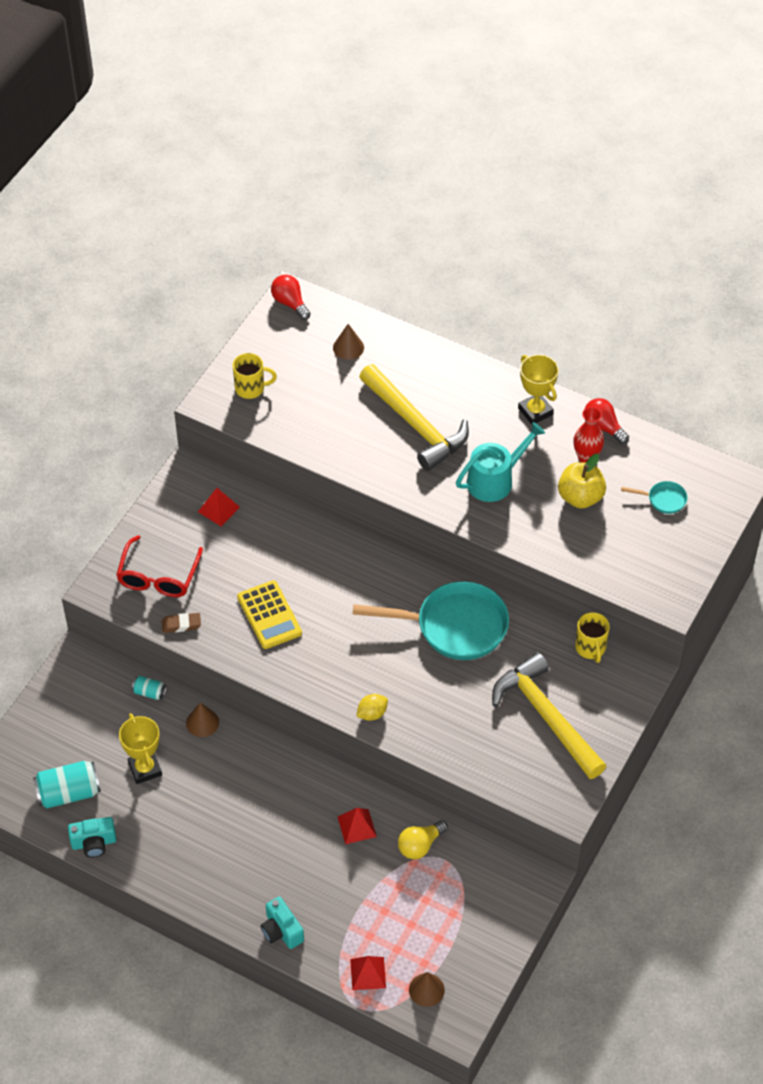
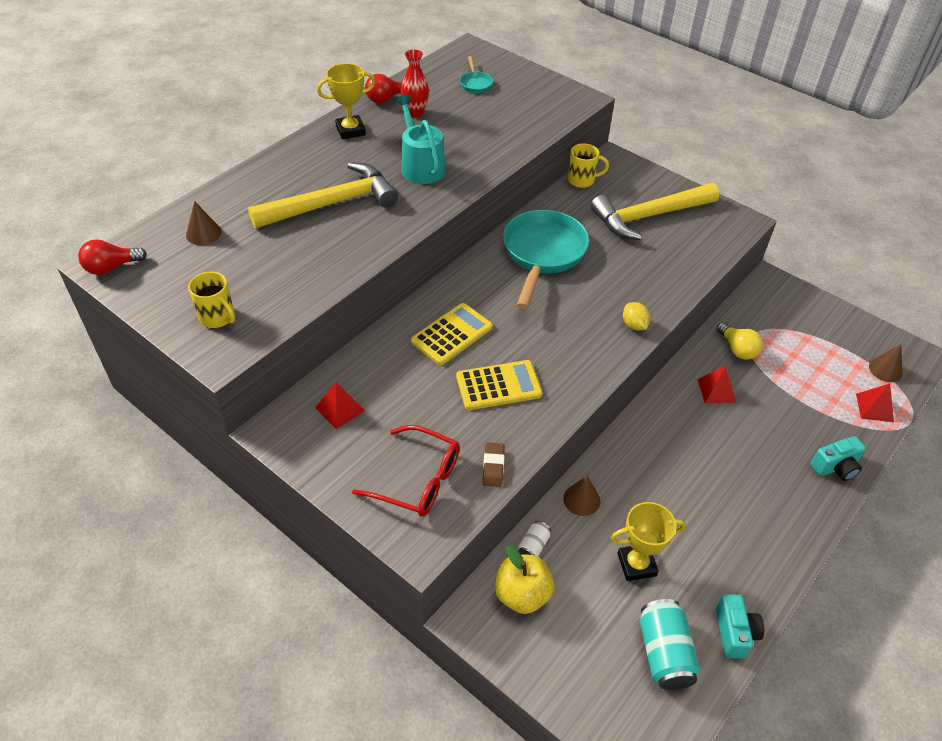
camera: 80 degrees left, 5 degrees down
turquoise can [132,676,166,700] -> white can [518,521,551,557]
yellow mug [233,353,277,399] -> yellow mug turned 120 degrees clockwise [188,272,235,328]
yellow apple [558,454,606,509] -> yellow apple moved to [495,545,554,614]
turquoise pan [621,481,687,514] -> turquoise pan turned 150 degrees clockwise [460,56,493,93]
none -> yellow calculator [411,303,493,365]

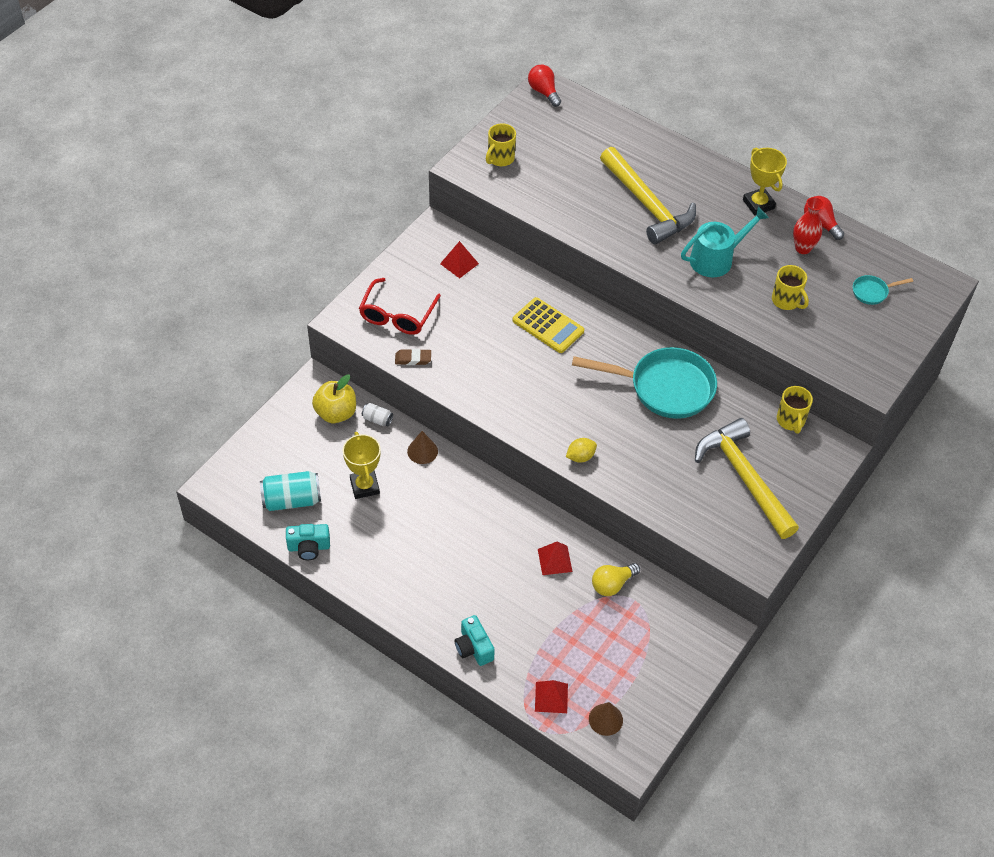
camera: 85 degrees right, 5 degrees up
brown cone [186,201,222,245] -> none
yellow calculator [456,360,542,410] -> none
none -> yellow mug [772,265,809,310]

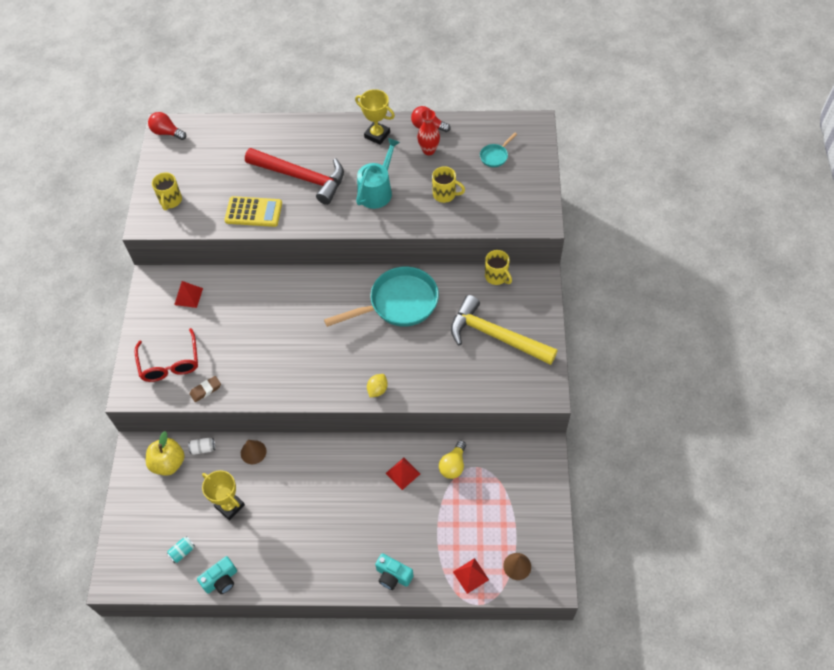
camera: 30 degrees left, 5 degrees up
turquoise can [260,471,321,511] -> turquoise can [167,536,195,563], size x0.51
yellow calculator [513,297,584,353] -> yellow calculator moved to [224,196,282,227]
yellow hammer [600,147,696,244] -> red hammer [245,148,344,205]

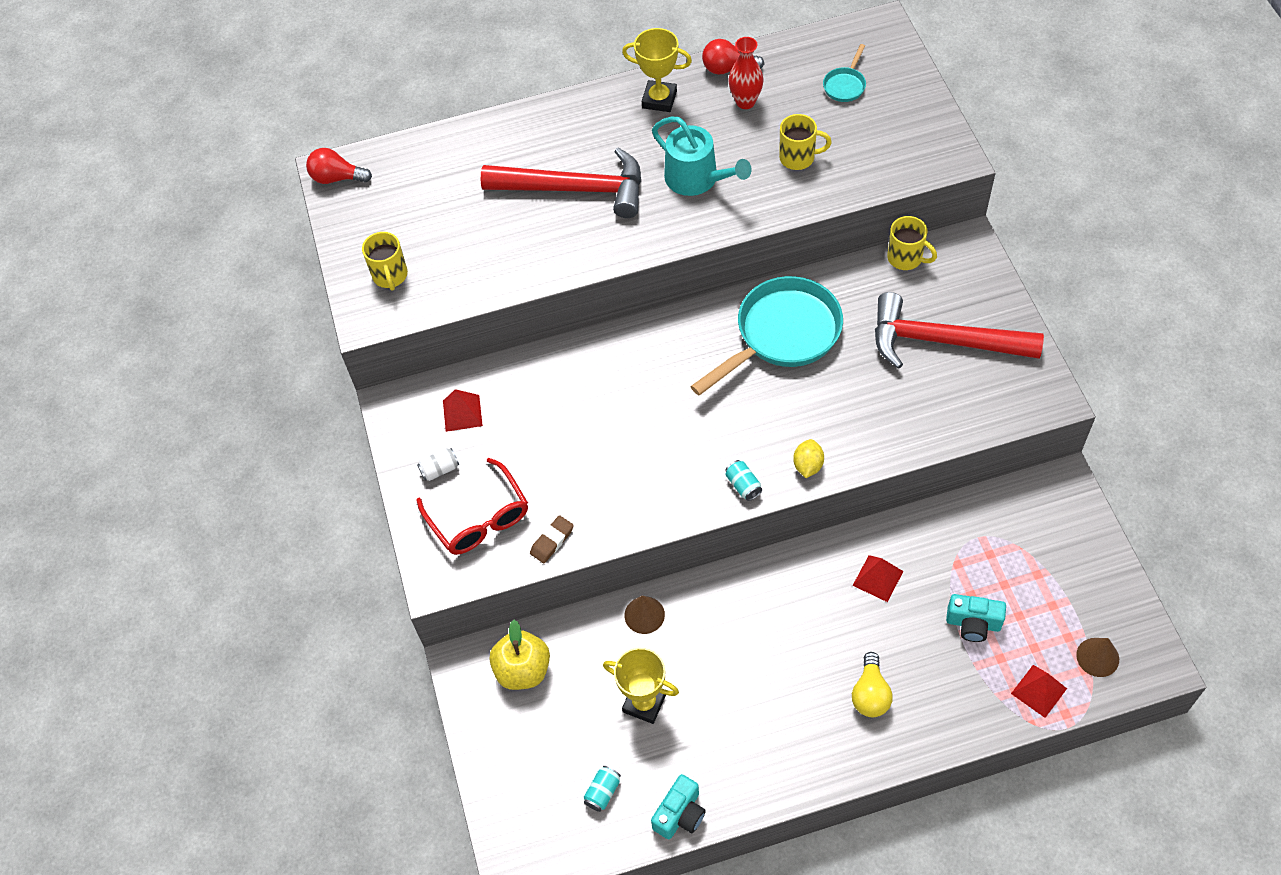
camera: 15 degrees left, 0 degrees up
white can [188,437,215,455] -> white can moved to [417,448,459,481]
yellow calculator [224,196,282,227] -> none
turquoise watering can [356,138,400,209] -> turquoise watering can turned 120 degrees clockwise [652,117,751,196]
turquoise camera [375,553,414,590] -> turquoise camera moved to [946,594,1006,642]
yellow light bulb [439,441,466,479] -> yellow light bulb moved to [852,652,893,717]
yellow hammer [451,295,558,365] -> red hammer [875,292,1044,369]
none -> turquoise can [725,460,762,501]

